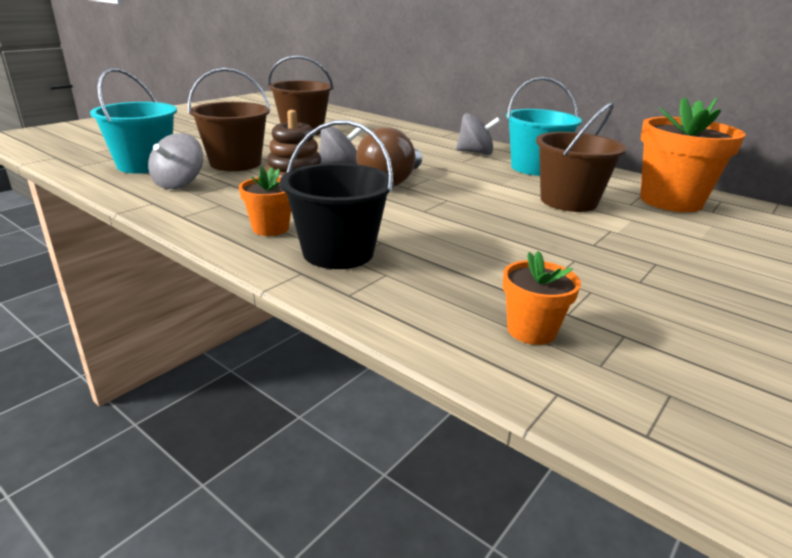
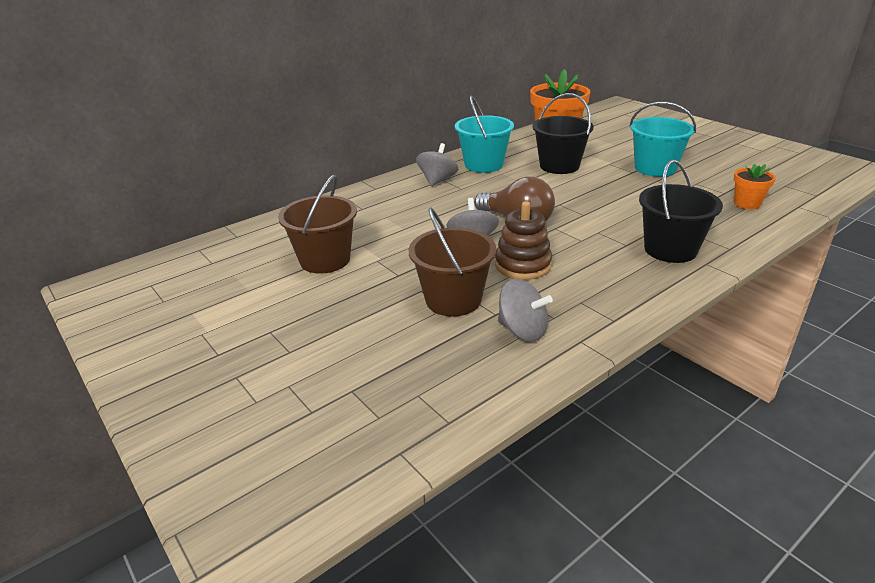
camera: 75 degrees left, 5 degrees up
turquoise bucket [90,68,177,174] -> turquoise bucket moved to [630,102,696,177]
orange flower pot [239,166,291,236] -> none
brown bucket [536,102,626,212] -> black bucket [532,93,594,174]

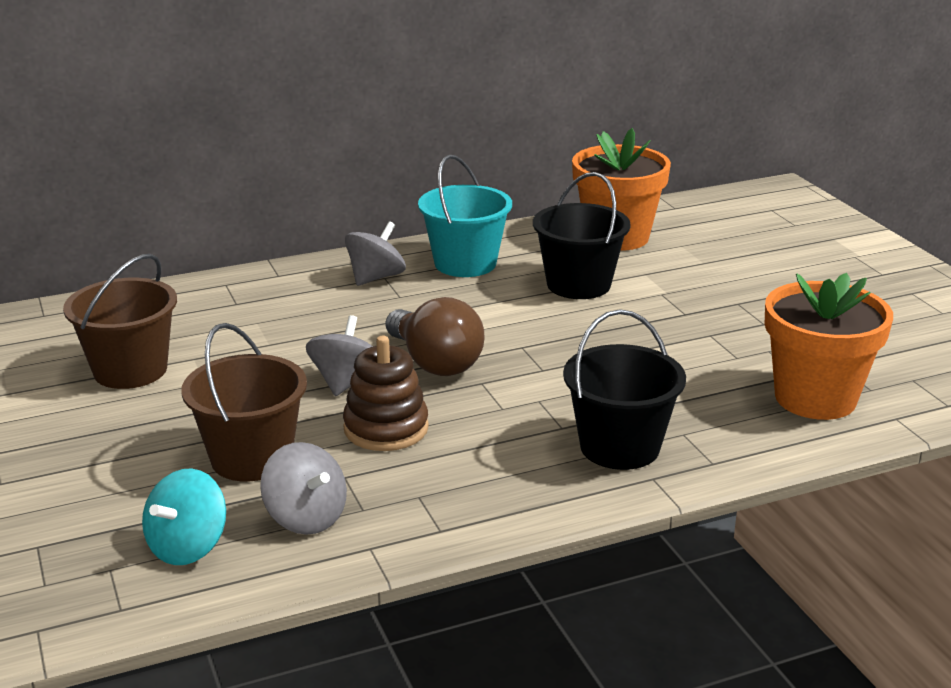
camera: 15 degrees right, 5 degrees down
turquoise bucket [630,102,696,177] -> none
orange flower pot [734,164,776,209] -> orange flower pot [764,273,893,420], size x1.97
none -> turquoise spinning top [142,468,226,565]

